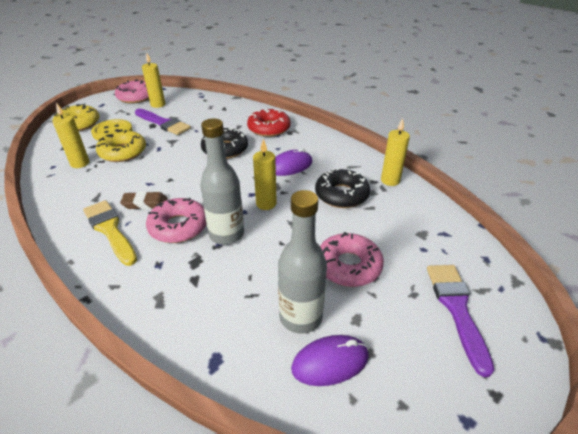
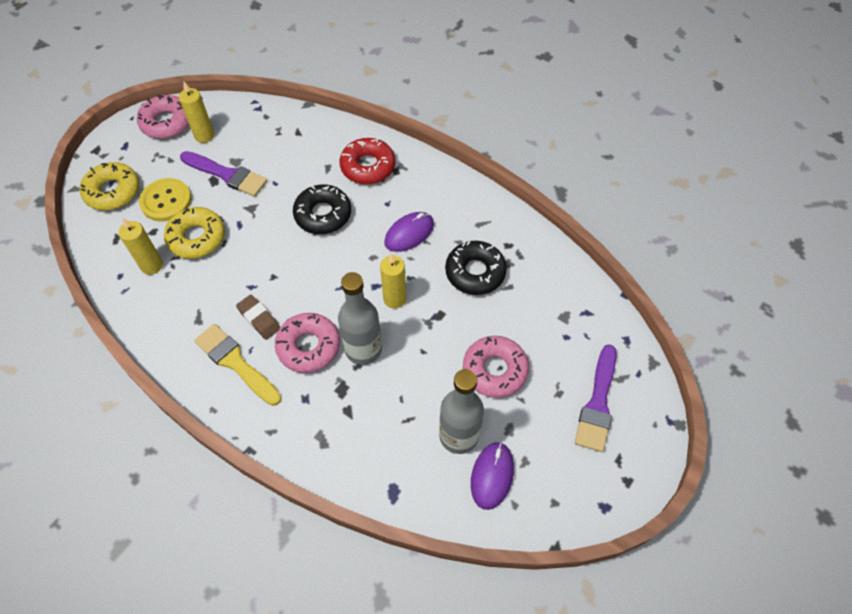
camera: 10 degrees left, 20 degrees up
brown eraser [120,191,168,209] -> brown eraser turned 60 degrees clockwise [236,295,280,340]
purple mouse [291,335,369,386] -> purple mouse turned 45 degrees counterclockwise [471,442,514,510]
yellow candle [381,118,410,186] -> none
purple brush [427,265,494,377] -> purple brush turned 150 degrees counterclockwise [575,344,617,452]

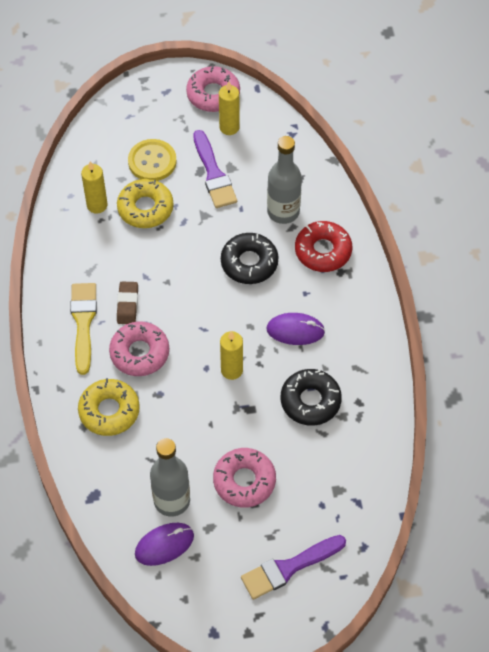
camera: 45 degrees right, 0 degrees up
yellow donut [80,162,139,210] -> yellow donut moved to [78,378,140,436]
grey bottle [338,272,382,365] -> grey bottle moved to [267,136,302,224]

